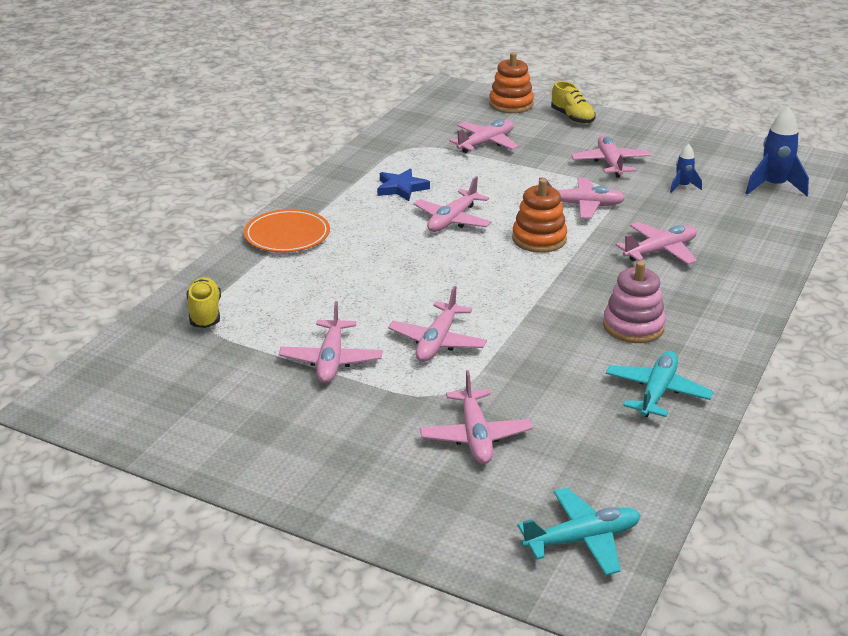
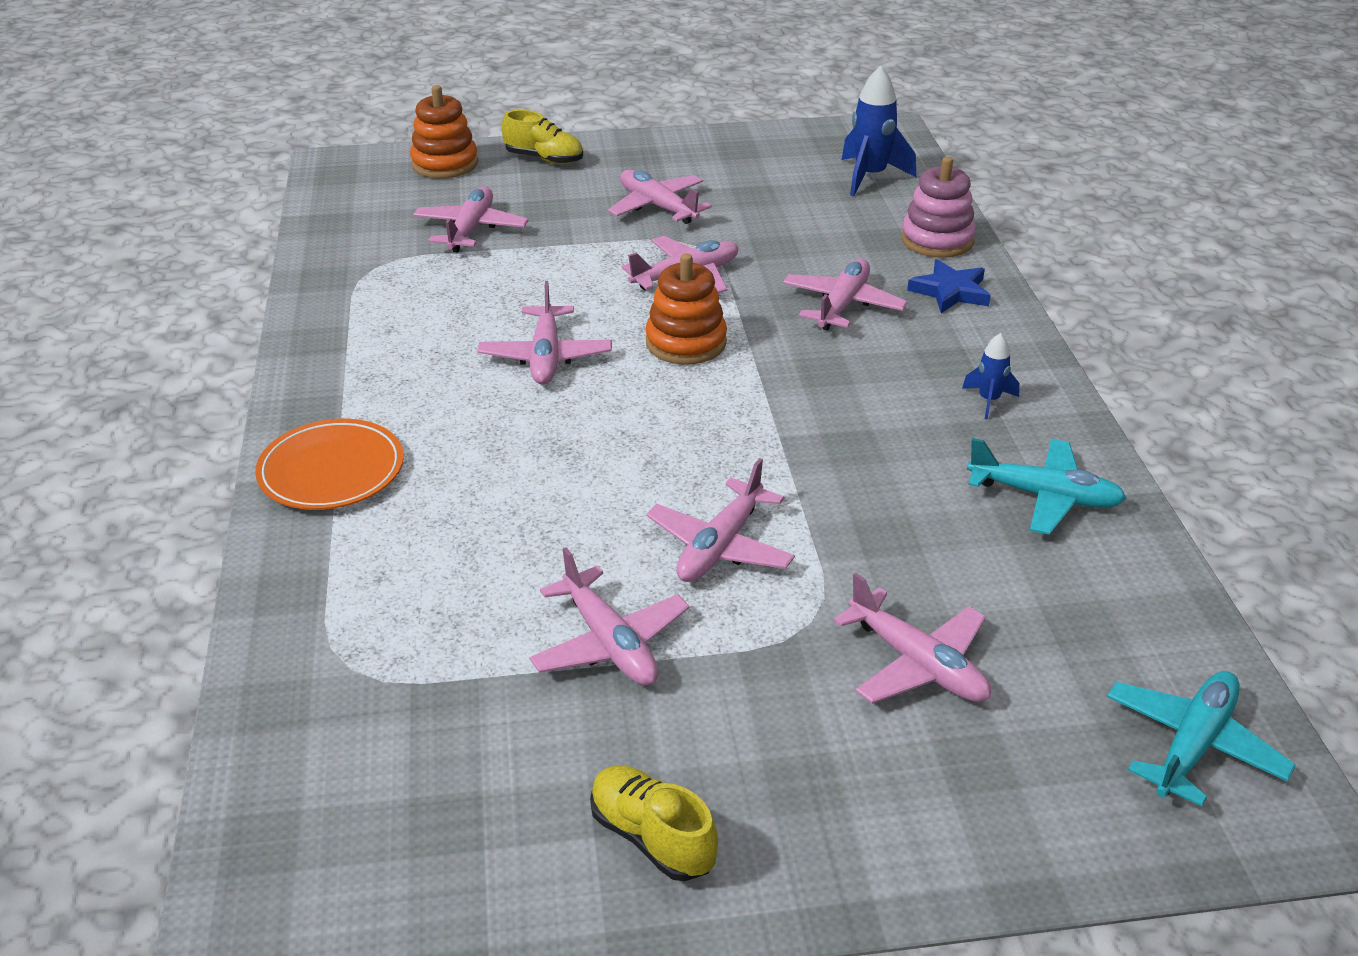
camera: 35 degrees left, 5 degrees up
yellow shoe [187,277,221,328] -> yellow shoe moved to [590,765,718,881]
blue star [377,168,430,201] -> blue star moved to [907,259,991,313]
pink plane [388,286,487,362] -> pink plane turned 45 degrees clockwise [647,458,795,582]
pink stacking toy [603,261,666,343] -> pink stacking toy moved to [901,157,976,258]
turquoise plane [606,351,714,417] -> turquoise plane turned 120 degrees clockwise [967,438,1127,535]
blue rocket [670,144,702,193] -> blue rocket moved to [962,333,1019,420]

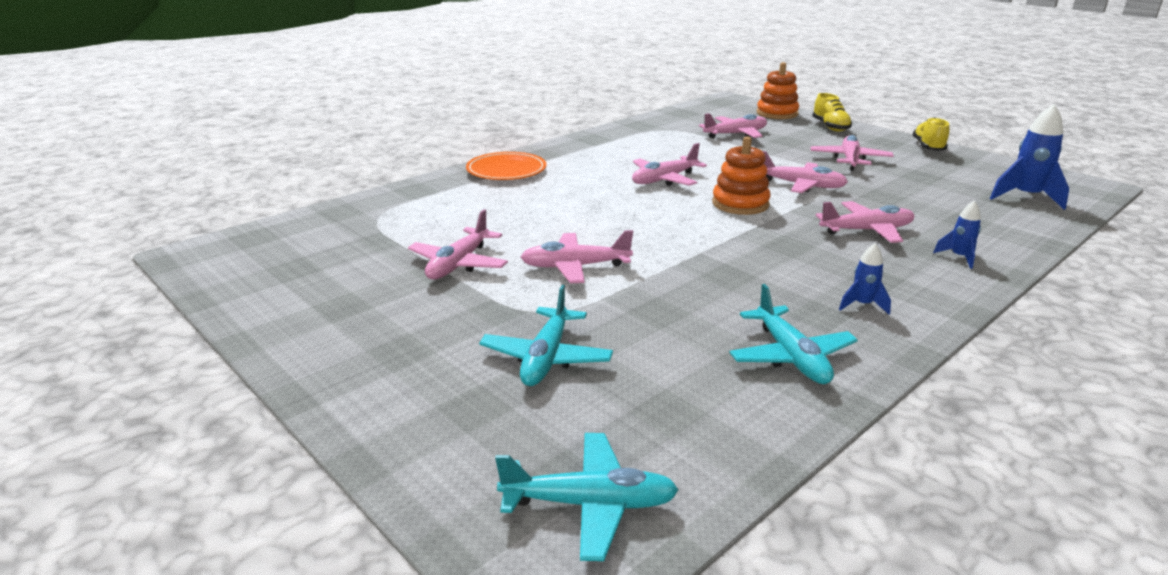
camera: 55 degrees right, 10 degrees down
yellow shoe [590,765,718,881] -> yellow shoe moved to [913,118,949,151]
pink plane [834,573,991,704] -> turquoise plane [479,285,613,386]
pink stacking toy [901,157,976,258] -> none
blue star [907,259,991,313] -> blue rocket [933,200,981,269]

